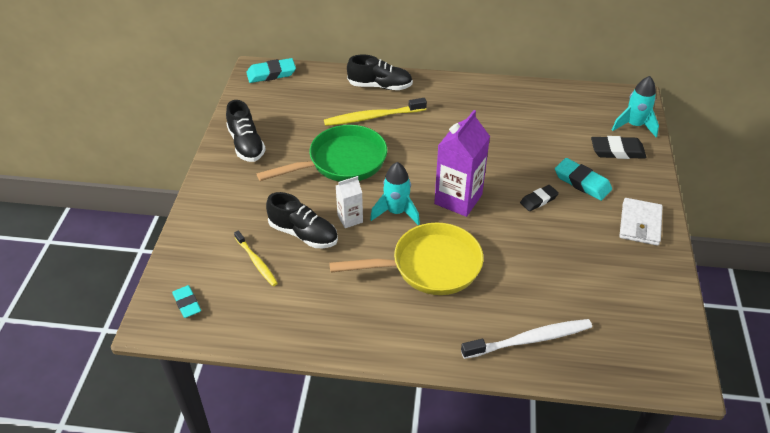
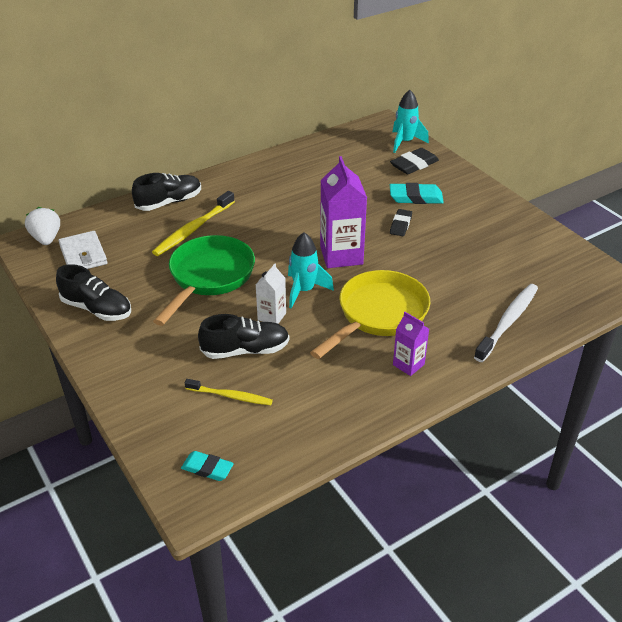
camera: 40 degrees left, 5 degrees down
turquoise eraser [246,58,296,83] -> white strawberry [25,207,60,245]
white wallet [620,198,663,246] -> white wallet moved to [58,231,107,269]
none -> purple carton [393,312,429,376]

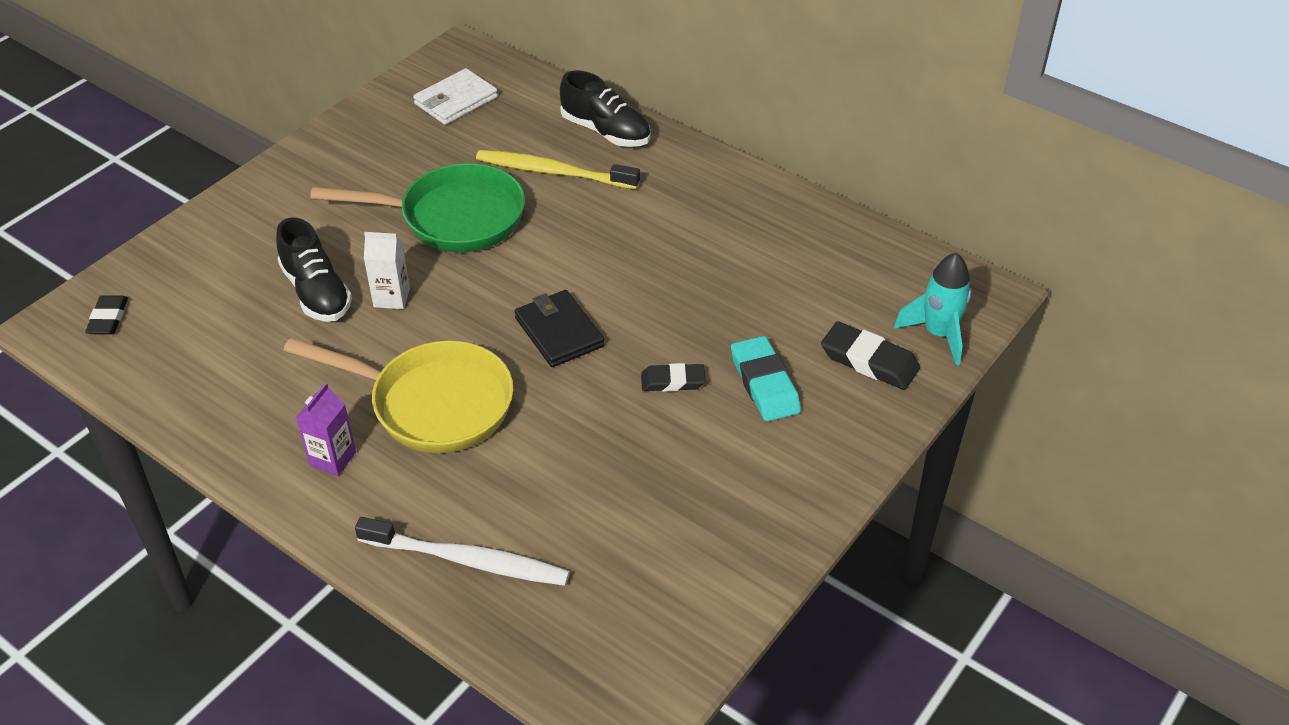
camera: 70 degrees right, 5 degrees up
white strawberry [25,207,60,245] -> none
black shoe [56,264,131,321] -> none
turquoise eraser [181,451,234,481] -> black eraser [85,295,128,335]
yellow toothbrush [185,379,273,405] -> none
turquoise rocket [288,232,334,309] -> none
purple carton [320,156,367,268] -> black wallet [515,290,605,367]

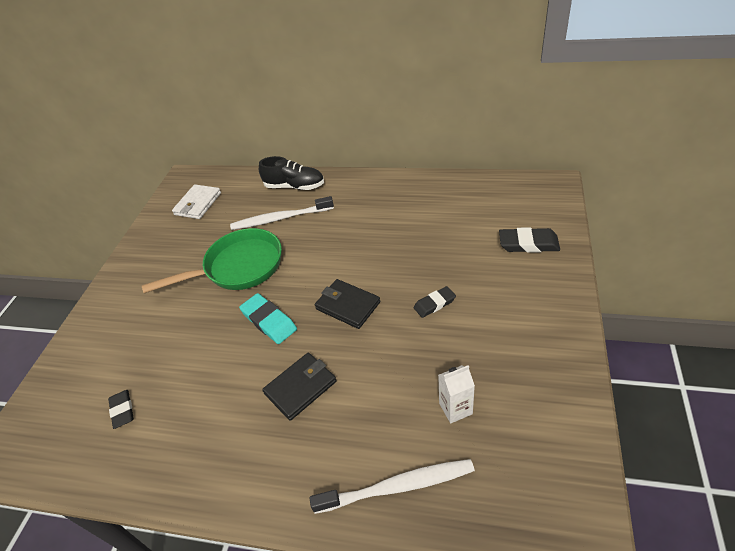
camera: 20 degrees left, 0 degrees up
black eraser [85,295,128,335] -> black eraser moved to [108,390,134,429]
black shoe [276,217,352,322] -> none
yellow pan [283,338,513,453] -> black wallet [262,353,337,421]
purple carton [296,383,356,476] -> none
white carton [364,232,410,309] -> white carton moved to [438,365,475,424]
yellow toothbrush [476,150,640,189] -> white toothbrush [230,196,334,230]
turquoise eraser [731,336,801,422] -> turquoise eraser moved to [239,293,297,344]
turquoise rocket [894,253,972,366] -> none

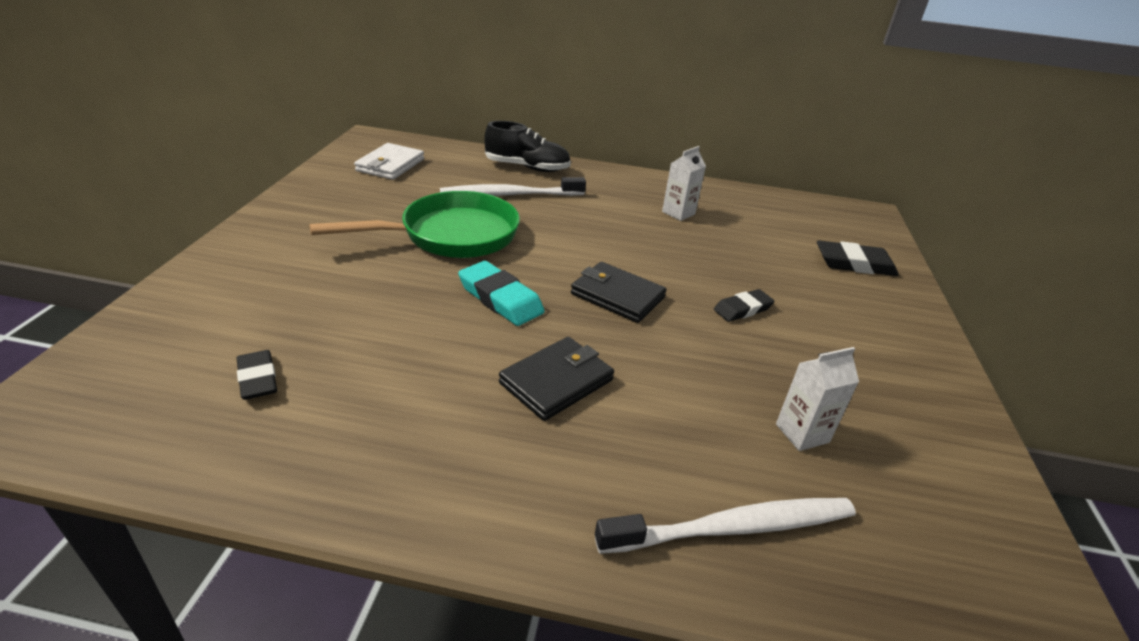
camera: 10 degrees left, 10 degrees down
none -> white carton [662,146,706,221]

